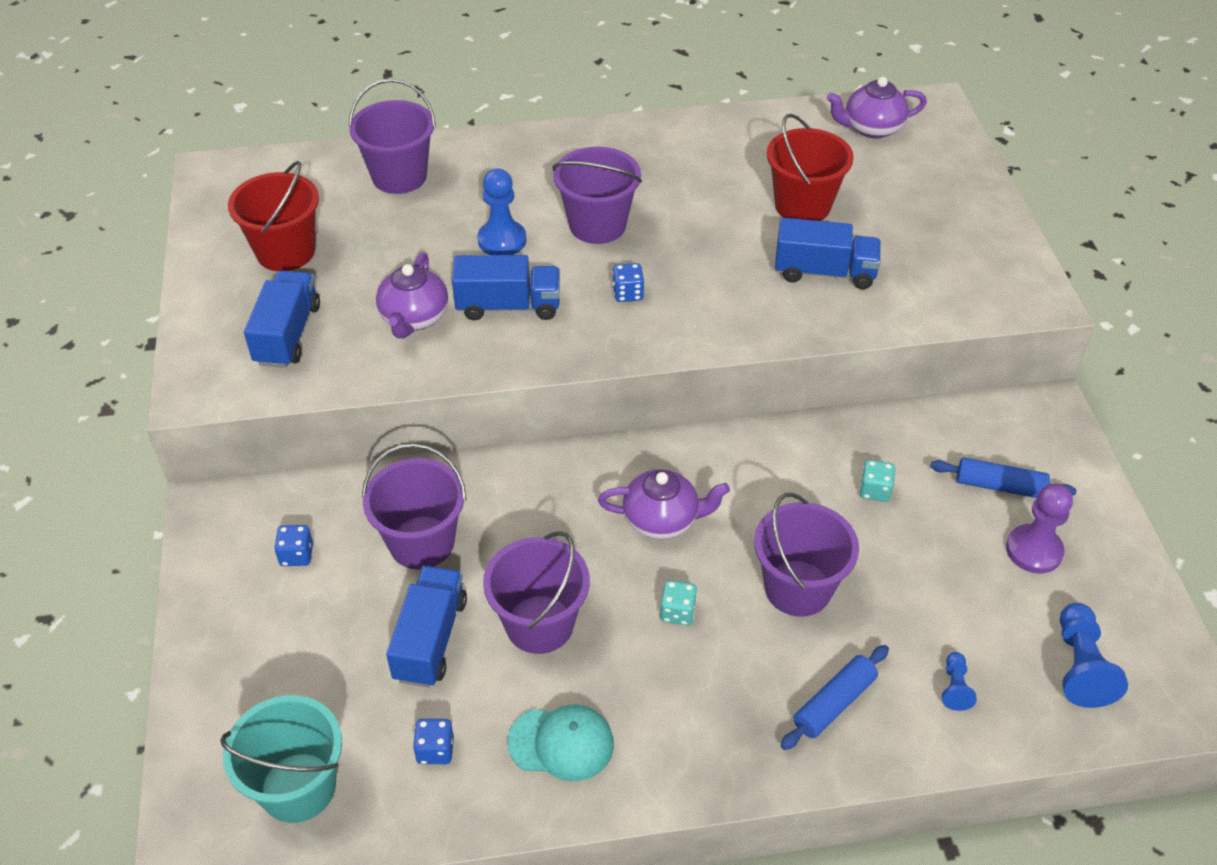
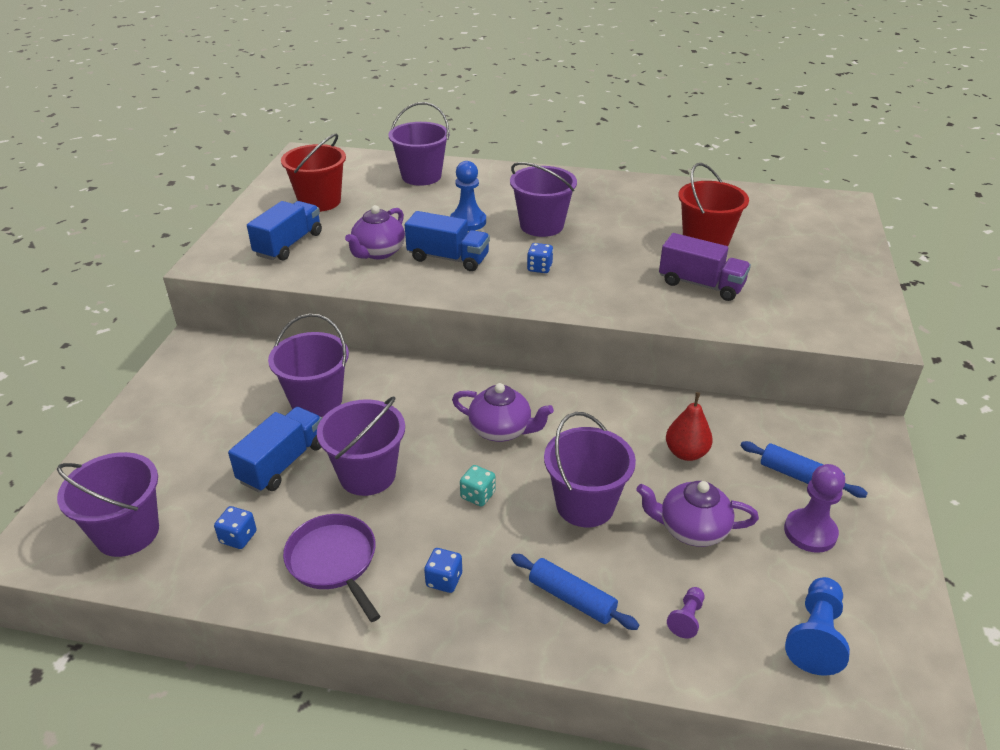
camera: 20 degrees right, 10 degrees down
turquoise bucket [220,695,342,823] -> purple bucket [57,452,159,557]
blue dice [274,525,313,566] -> blue dice moved to [424,548,462,593]
turquoise cap [508,704,614,781] -> purple pan [283,514,380,622]
blue truck [775,218,881,289] -> purple truck [659,233,751,301]
blue rolling pin [781,645,889,750] -> blue rolling pin turned 60 degrees clockwise [511,554,639,630]
purple teapot [827,77,927,139] -> purple teapot moved to [636,481,759,547]
turquoise dice [859,460,895,502] -> red pear [666,392,713,461]
blue pawn [942,652,977,711] -> purple pawn [667,587,704,639]

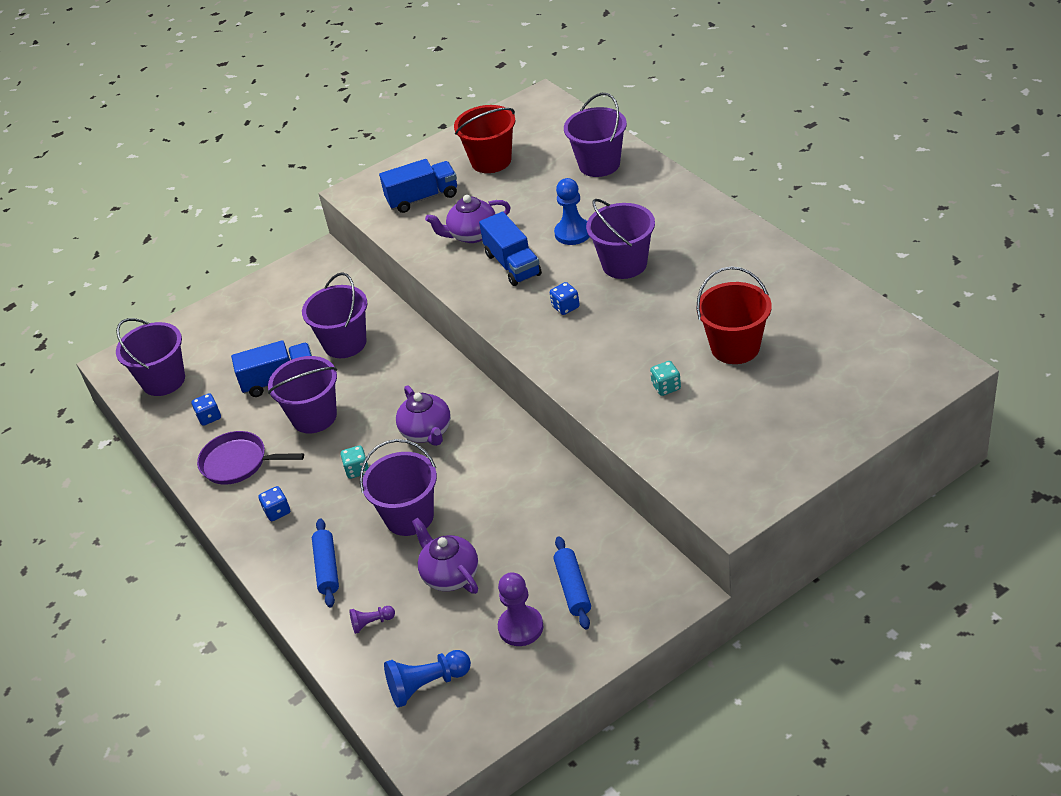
camera: 50 degrees right, 5 degrees up
purple pan [283,514,380,622] -> purple pan turned 90 degrees counterclockwise [197,431,304,485]
purple truck [659,233,751,301] -> turquoise dice [650,361,681,396]
red pear [666,392,713,461] -> none

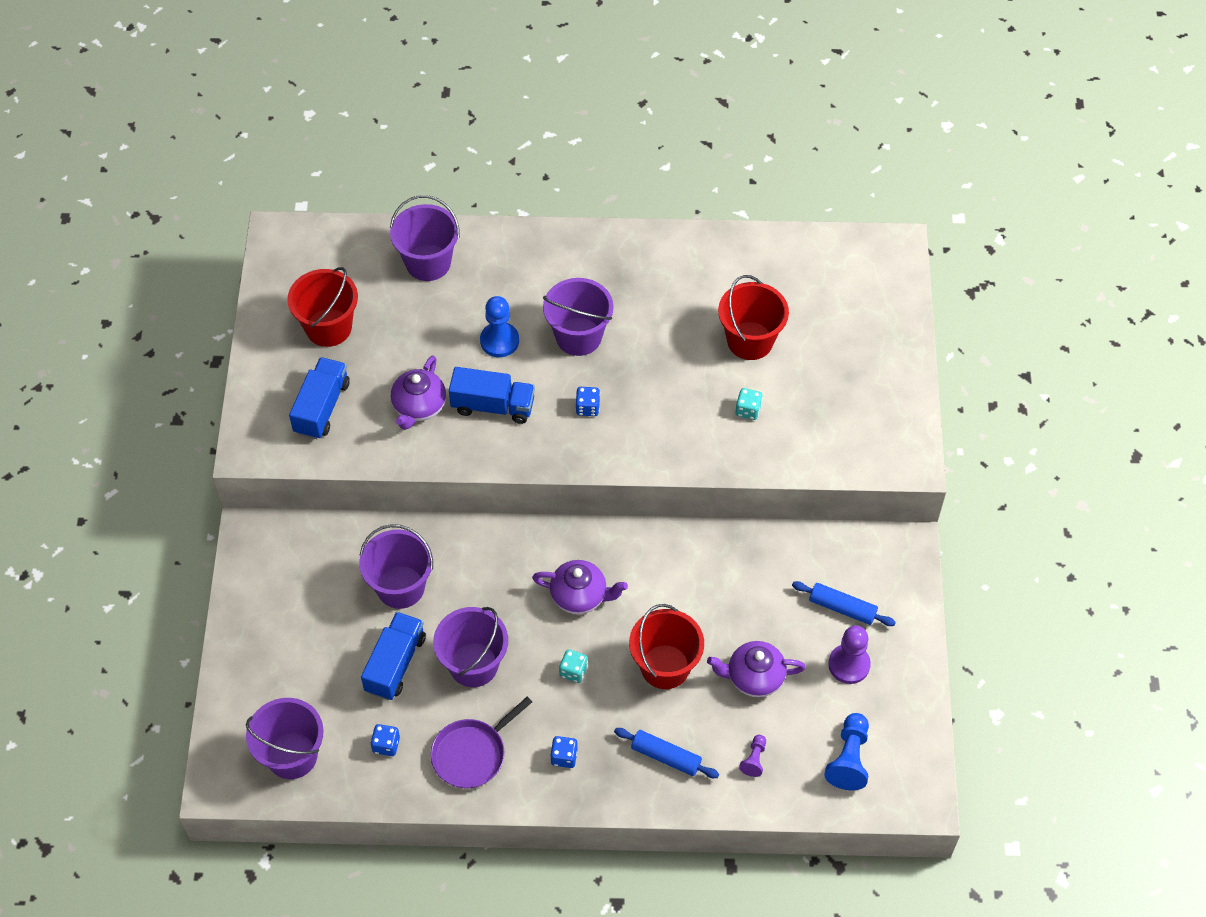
camera: 60 degrees left, 15 degrees up
purple bucket [360,439,437,536] -> red bucket [629,604,704,689]

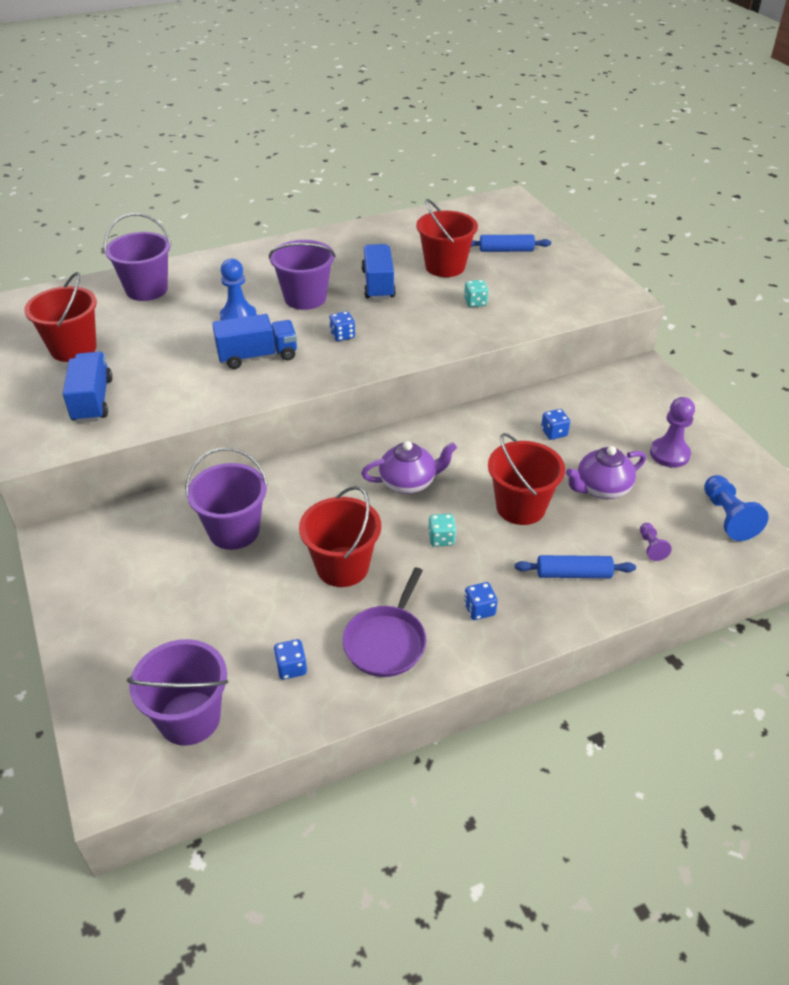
camera: 25 degrees left, 15 degrees down
blue truck [361,612,426,700] -> blue truck moved to [361,244,396,300]
purple teapot [391,355,446,430] -> none
purple bucket [433,607,508,687] -> red bucket [299,486,381,587]
blue rolling pin [792,581,896,626] -> blue rolling pin moved to [471,235,551,252]
none -> blue dice [541,409,570,440]

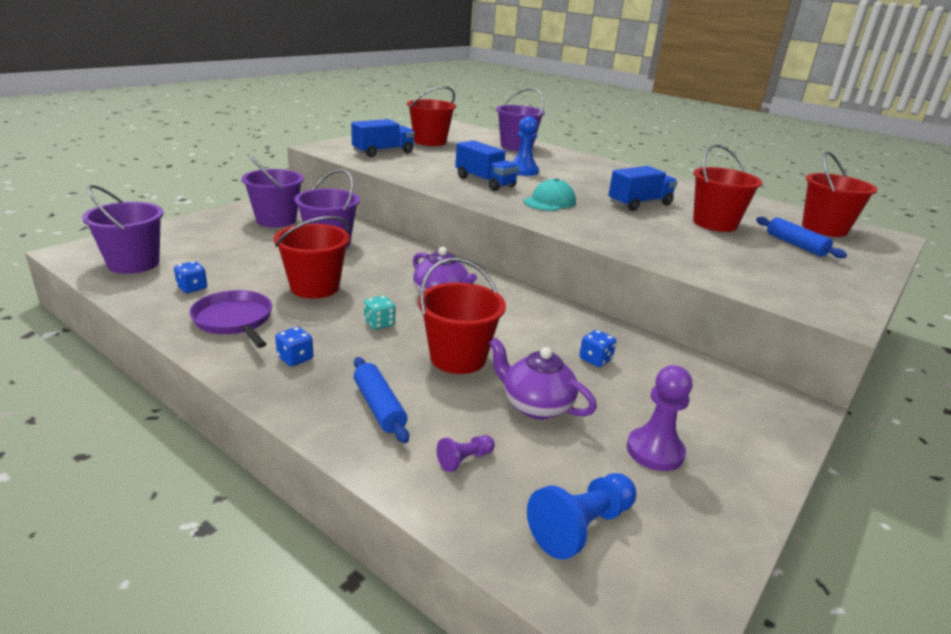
camera: 60 degrees right, 15 degrees down
purple bucket [269,240,336,310] -> purple bucket moved to [241,154,304,228]
blue dice [329,311,355,341] -> turquoise cap [524,178,576,211]
purple pan [342,567,426,677] -> purple pan turned 60 degrees clockwise [189,290,272,348]
turquoise dice [464,280,488,307] -> none
none -> red bucket [802,151,878,237]

